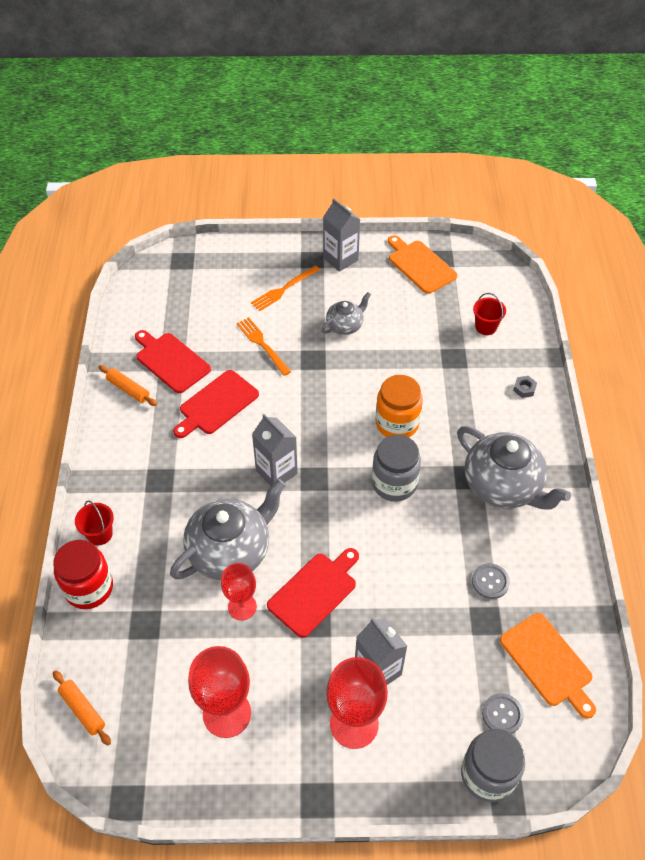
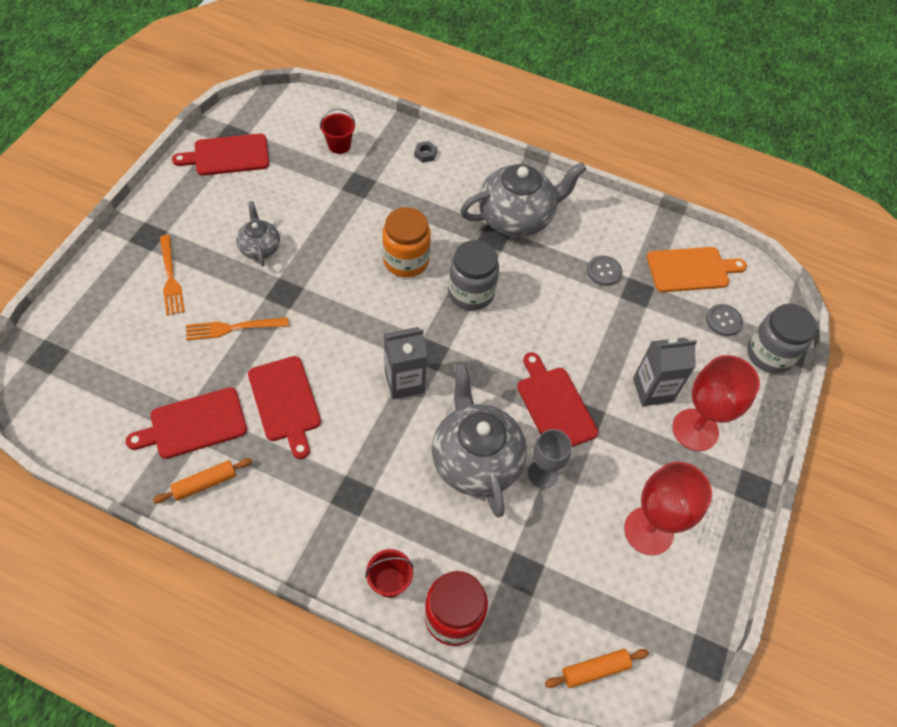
camera: 70 degrees left, 5 degrees up
red goblet [221,563,257,620] -> grey goblet [528,429,572,488]
grey carton [323,198,360,272] -> none
orange cutting board [388,235,457,294] -> red cutting board [172,134,269,176]

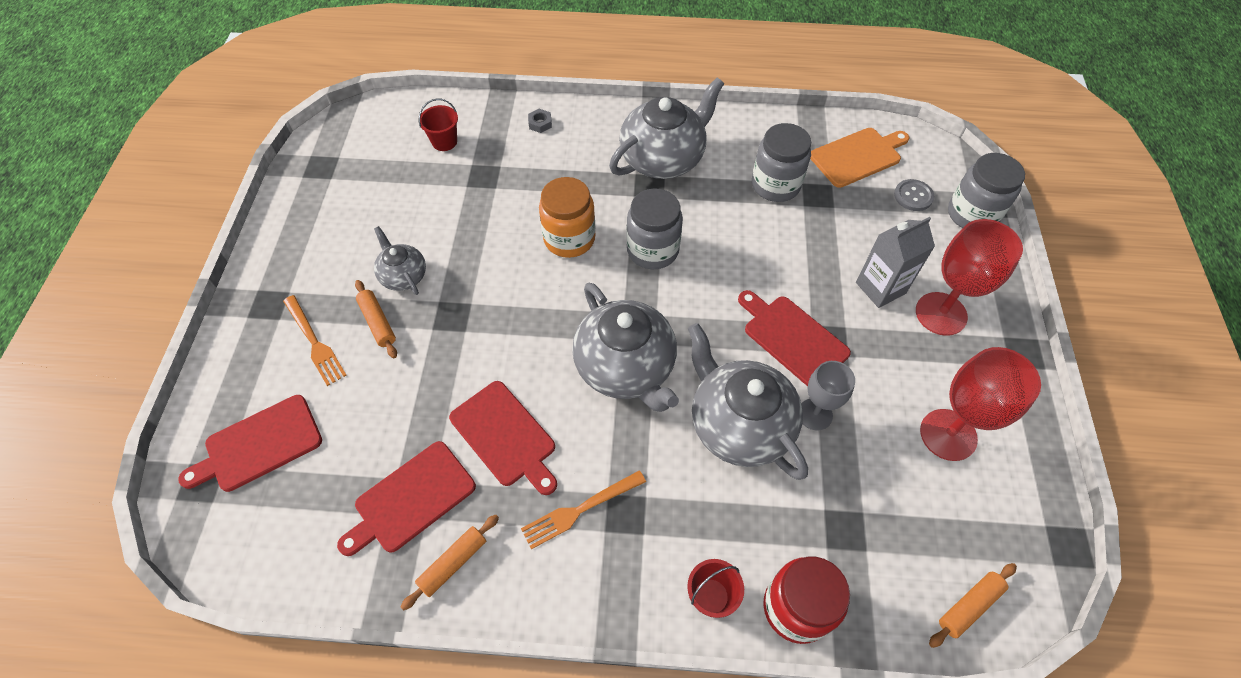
camera: 15 degrees left, 0 degrees up
red cutting board [172,134,269,176] -> red cutting board moved to [178,395,322,492]
orange fork [186,317,289,341] -> orange fork moved to [521,470,646,549]
grey carton [384,327,427,399] -> grey teapot [572,283,679,412]
grey button [587,255,622,286] -> grey jar [752,123,811,202]
none -> orange rolling pin [355,280,397,358]

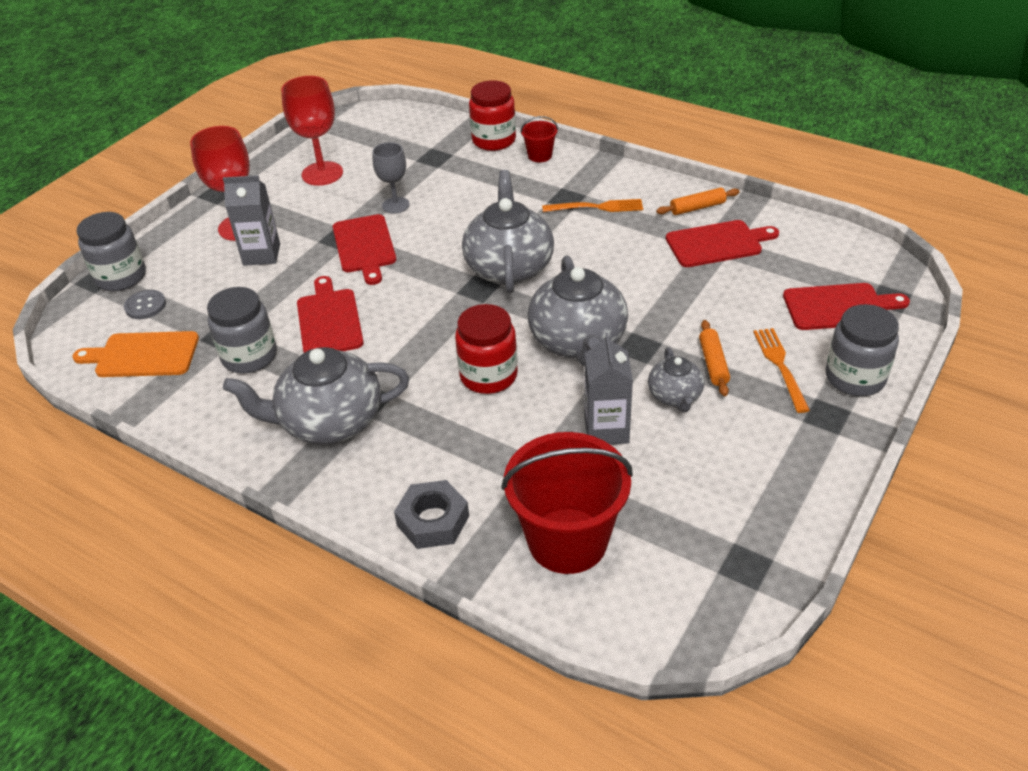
camera: 150 degrees left, 15 degrees down
red bucket [419,98,458,151] -> red bucket [501,432,633,574], size x2.21
red cutting board [449,381,557,495] -> red cutting board moved to [297,276,364,353]
grey nut [528,109,552,133] -> grey nut [394,480,469,549], size x1.98
orange jar [539,177,595,258] -> red jar [455,304,518,394]
grey jar [626,189,683,269] -> grey jar moved to [826,304,899,396]
grey teapot [688,323,808,480] -> grey teapot moved to [528,255,628,367]
orange rolling pin [929,563,1017,648] -> none
none -> grey carton [584,332,633,445]

